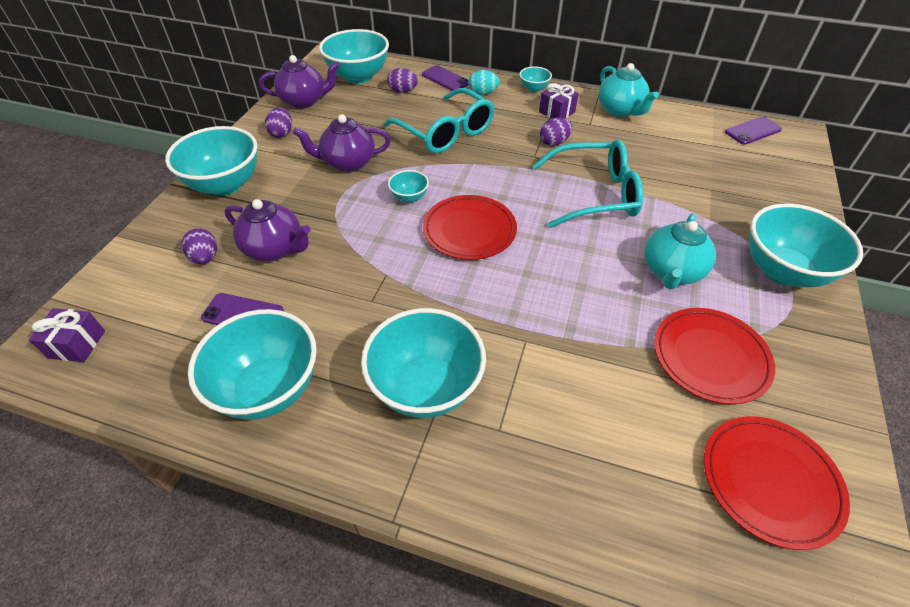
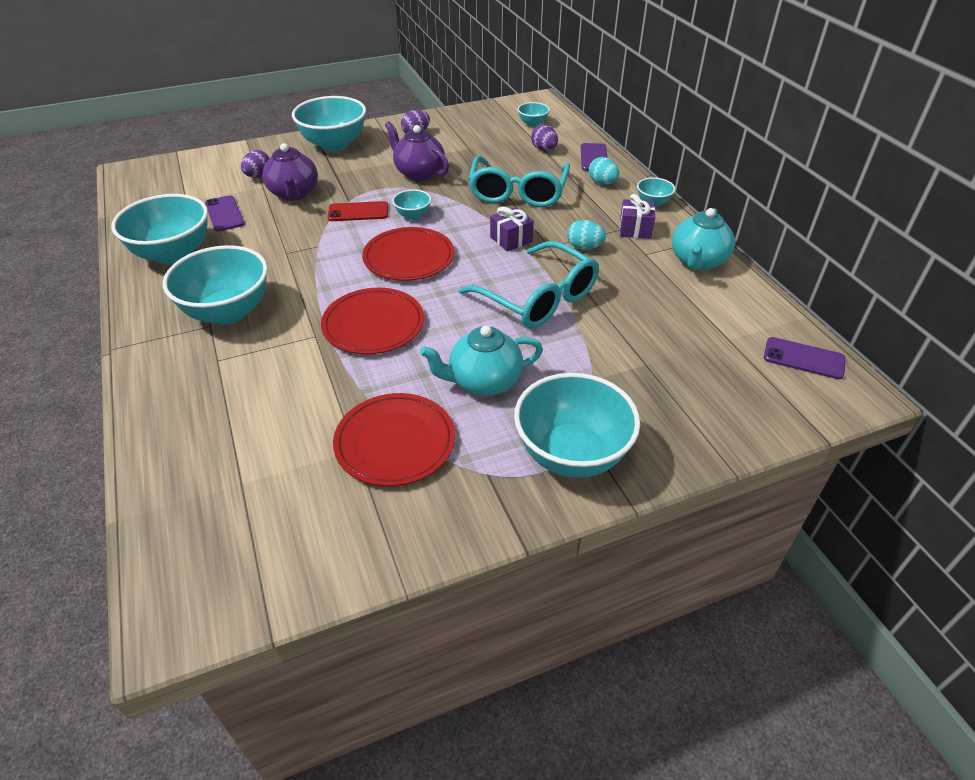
camera: 50 degrees right, 5 degrees down
purple gift [29,308,105,362] -> purple gift moved to [490,207,534,252]
purple teapot [259,55,339,109] -> none
turquoise bowl [319,29,389,84] -> turquoise bowl [518,102,550,127], size x0.46
purple egg [540,118,572,146] -> turquoise egg [567,220,606,250]
red plate [704,416,850,550] -> red plate moved to [321,288,424,354]
none -> red phone [328,201,388,221]

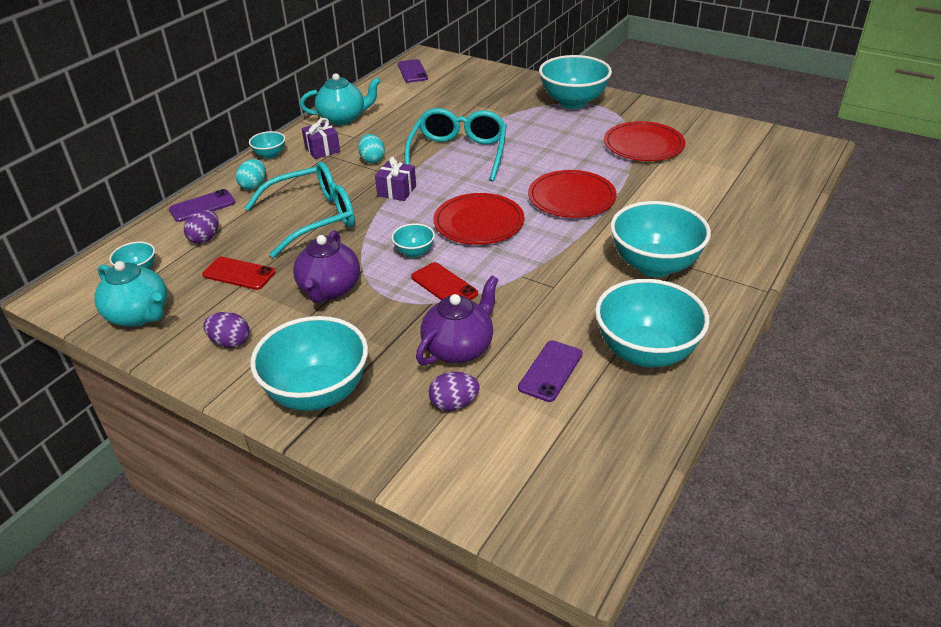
camera: 125 degrees left, 5 degrees down
turquoise teapot [420,326,543,396] -> turquoise teapot moved to [94,261,167,327]
none -> red phone [202,257,275,290]

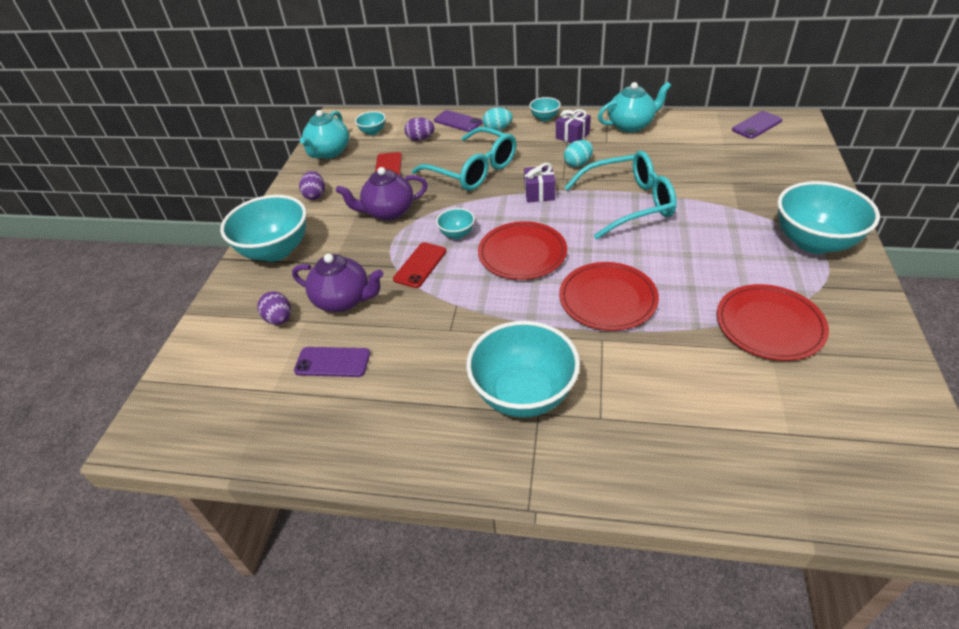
camera: 70 degrees right, 5 degrees up
turquoise teapot [300,73,381,125] -> turquoise teapot turned 75 degrees counterclockwise [598,82,671,133]
turquoise bowl [595,279,710,367] -> none

